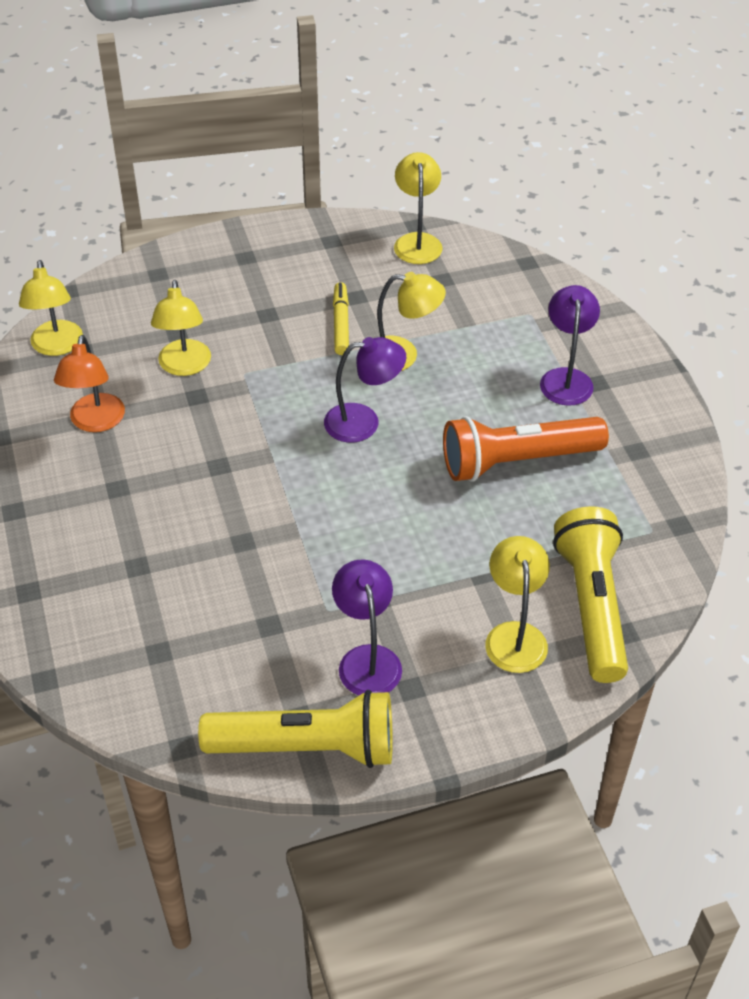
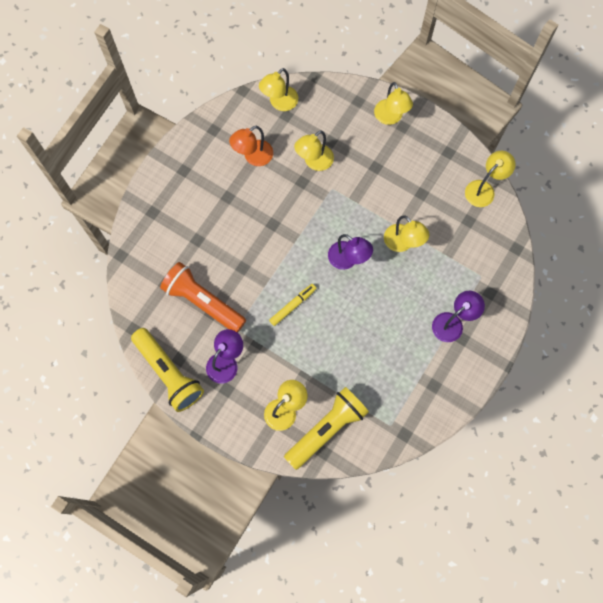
camera: 50 degrees right, 25 degrees up
yellow marker [333,282,349,355] -> yellow marker moved to [269,284,317,326]
orange flashlight [443,416,609,482] -> orange flashlight moved to [160,262,246,333]
none -> yellow lamp [374,82,413,125]

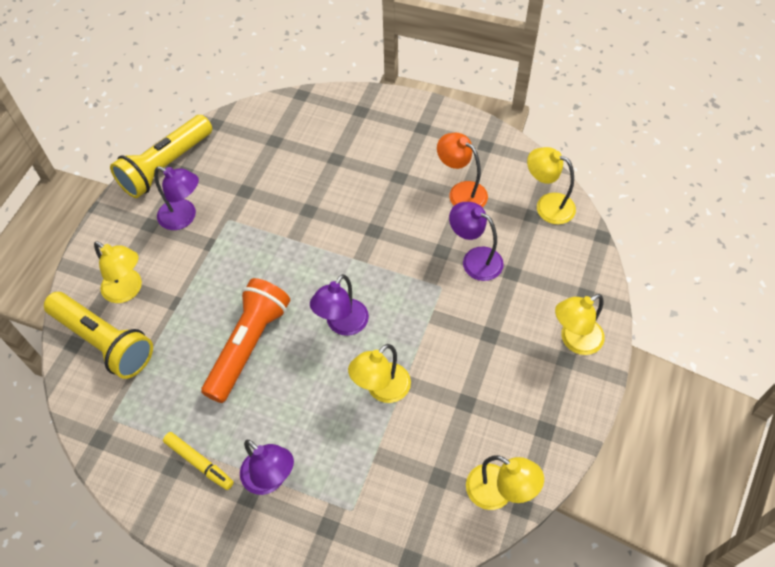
camera: 80 degrees right, 15 degrees down
orange flashlight [160,262,246,333] -> orange flashlight moved to [201,278,290,403]
yellow marker [269,284,317,326] -> yellow marker moved to [163,432,234,490]
yellow lamp [294,130,334,171] -> purple lamp [449,202,504,281]

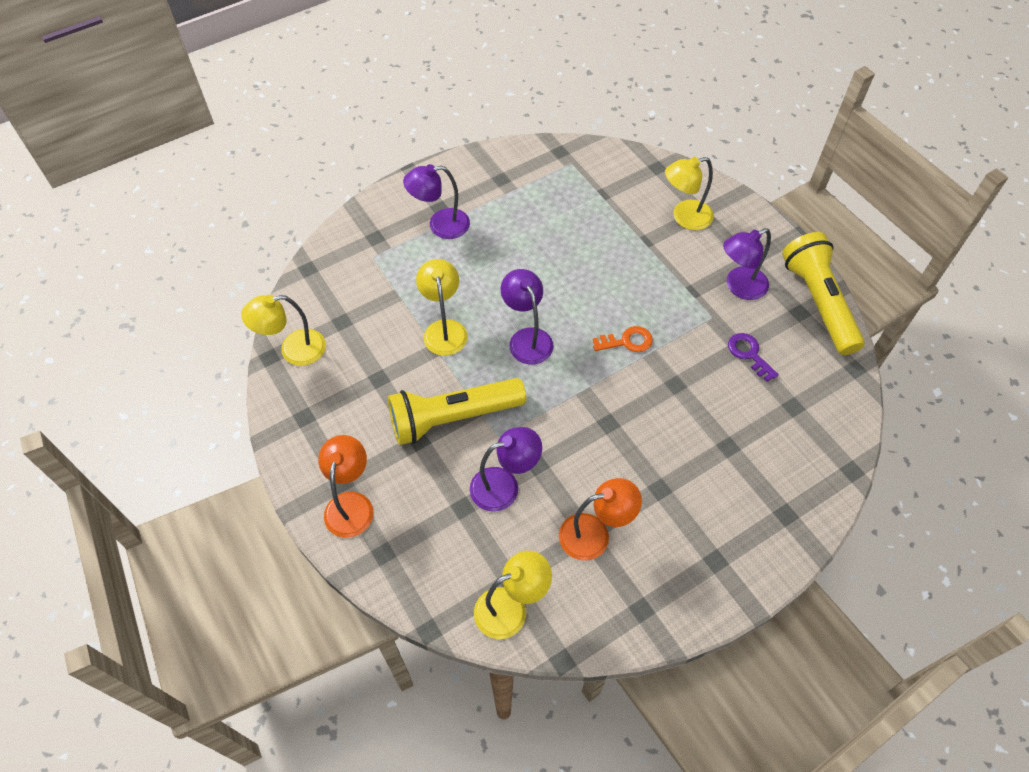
camera: 125 degrees right, 0 degrees up
yellow flashlight [44,292,153,379] -> yellow flashlight moved to [388,378,526,445]
yellow marker [163,432,234,490] -> none
orange flashlight [201,278,290,403] -> none
yellow lamp [555,294,605,355] -> orange lamp [318,435,373,538]
none -> orange key [593,326,653,352]
none -> purple key [728,333,779,382]

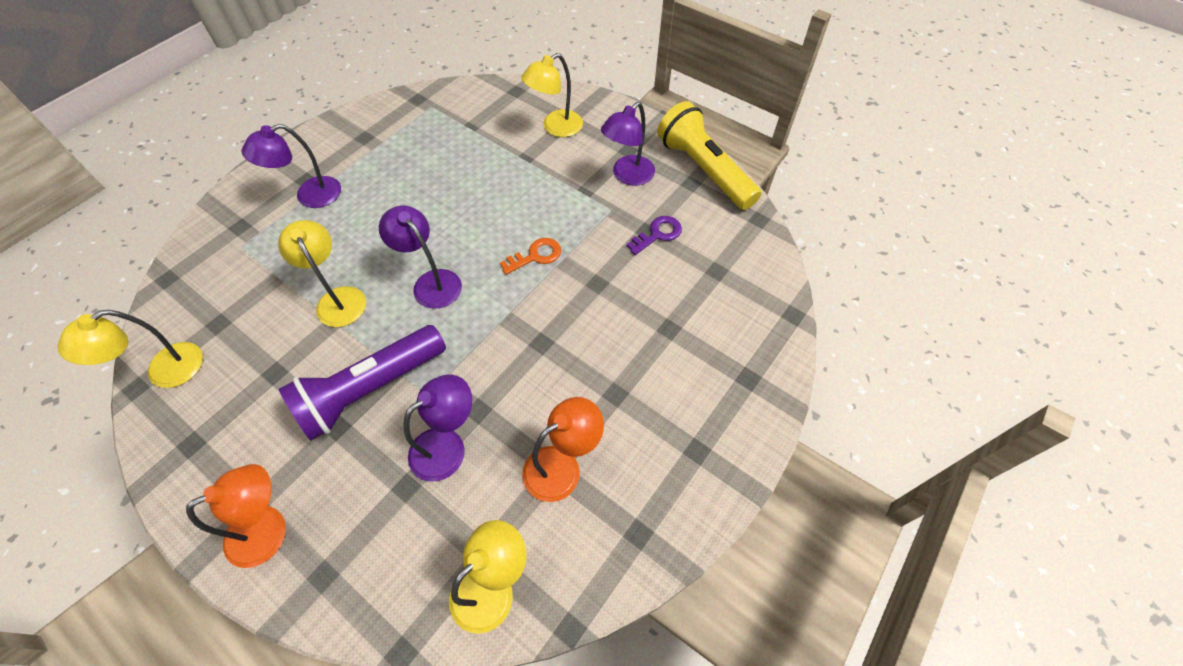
camera: 20 degrees left, 0 degrees up
orange lamp [318,435,373,538] -> orange lamp turned 75 degrees clockwise [186,464,286,568]
yellow flashlight [388,378,526,445] -> purple flashlight [279,325,446,441]
purple key [728,333,779,382] -> purple key turned 105 degrees clockwise [627,216,682,255]

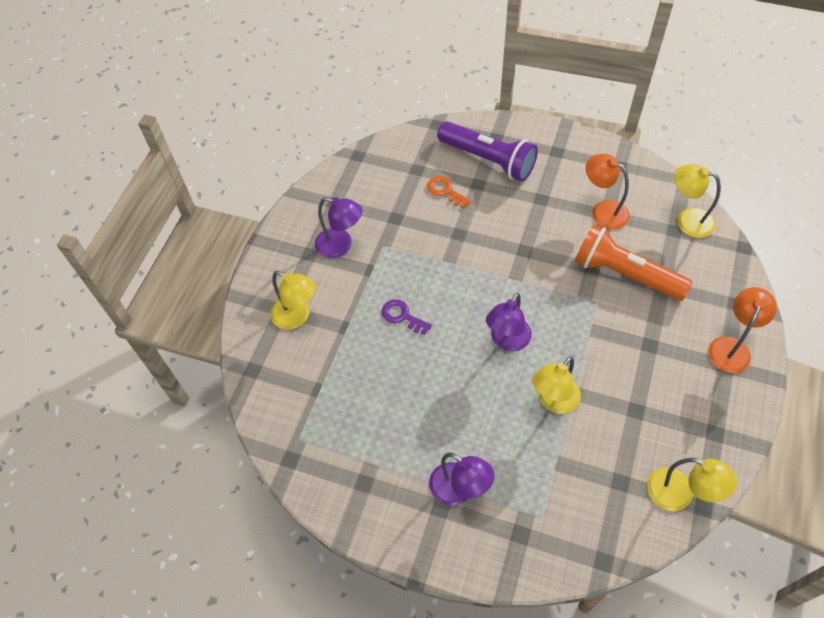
camera: 105 degrees left, 0 degrees up
orange lamp [186,464,286,568] -> orange lamp turned 75 degrees clockwise [708,287,777,373]
purple flashlight [279,325,446,441] -> purple flashlight moved to [437,121,538,182]
purple lamp [403,374,472,482] -> orange flashlight [575,224,693,301]
orange key [500,238,561,275] -> orange key moved to [427,176,471,208]
purple key [627,216,682,255] -> purple key moved to [382,299,432,335]
yellow flashlight [657,101,762,210] -> none

